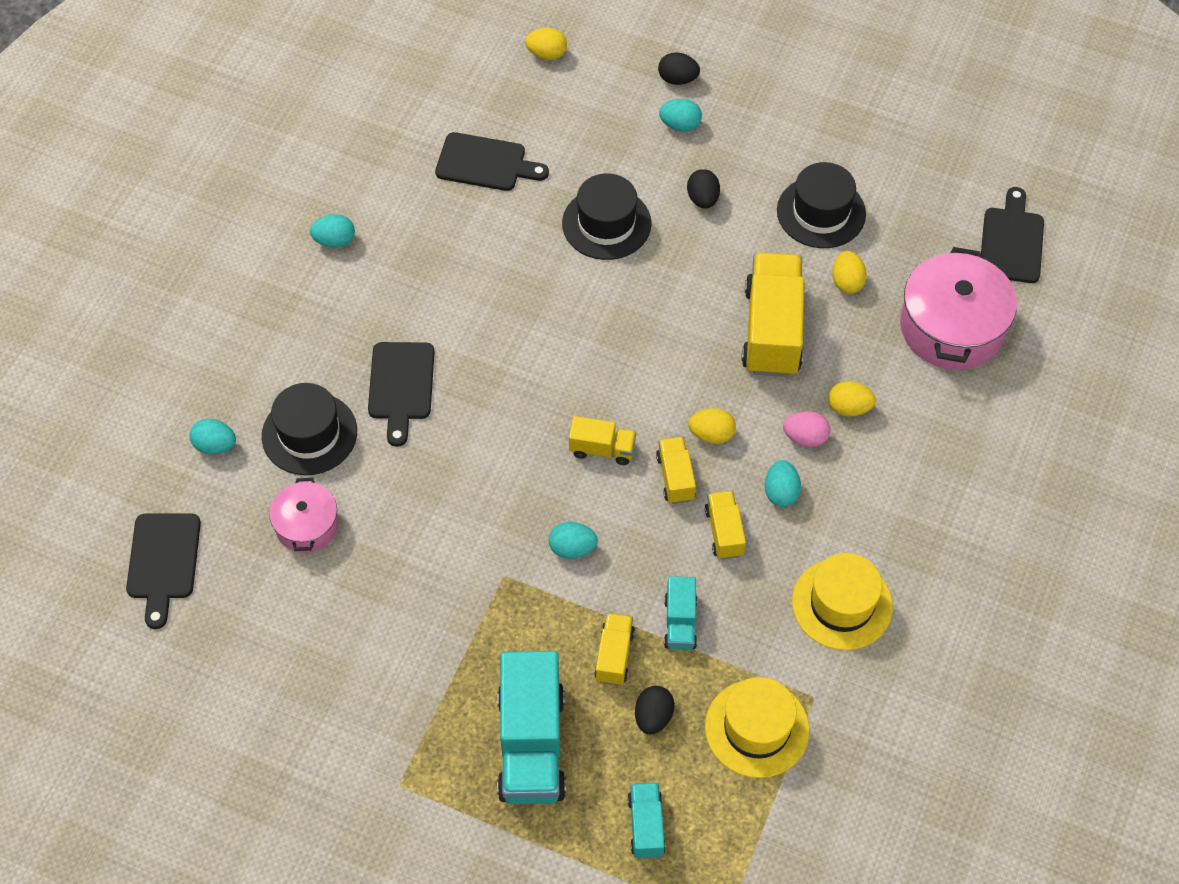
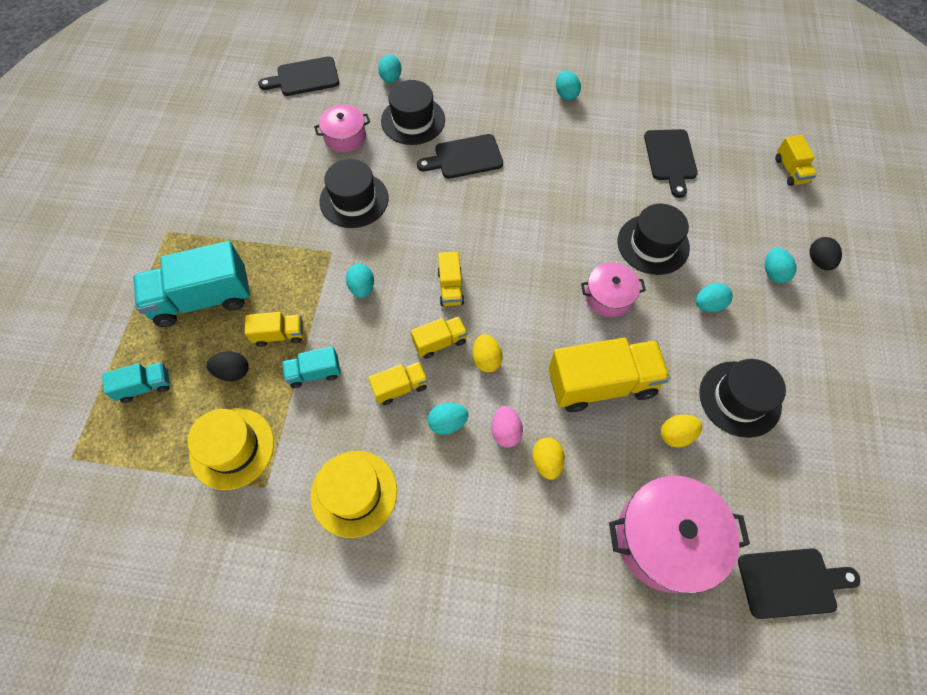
camera: 75 degrees right, 5 degrees up
yellow egg [525,28,567,60] -> yellow truck [775,135,817,186]
black egg [687,169,720,209] -> turquoise egg [696,283,733,312]
none -> black hat [319,159,389,228]
none -> pink pot [581,263,646,317]

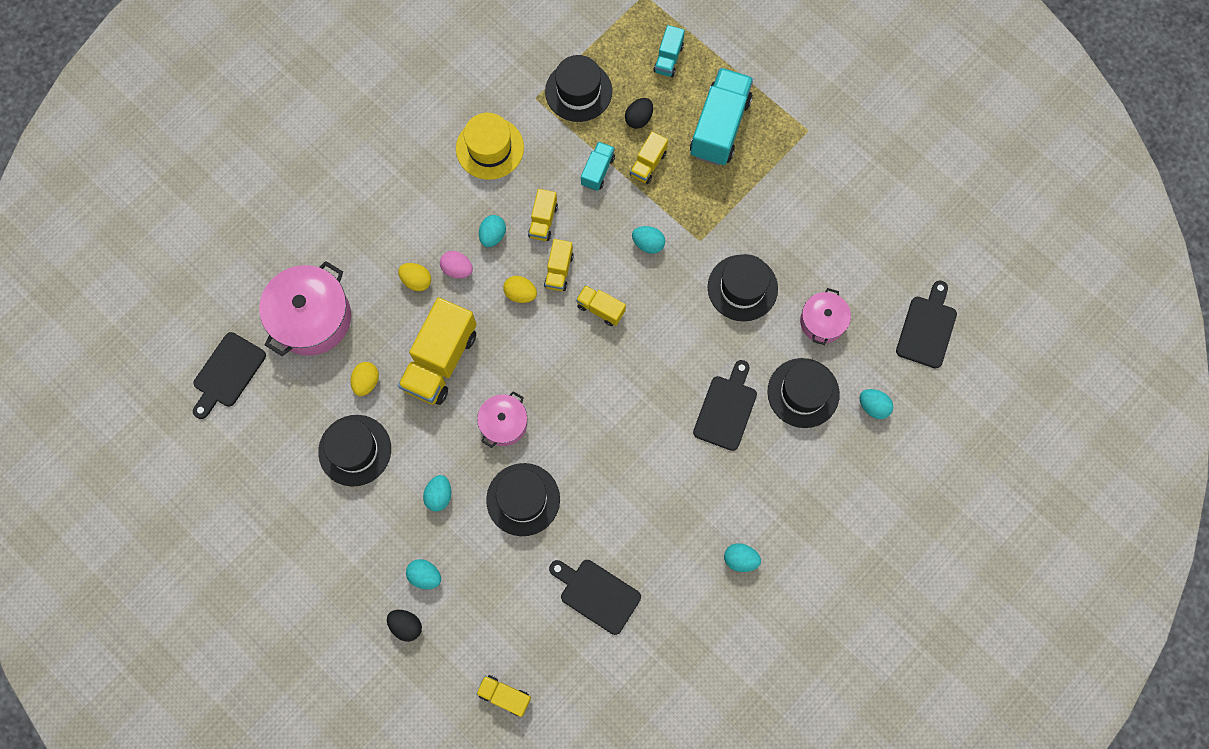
camera: 125 degrees right, 10 degrees up
yellow hat [188,408,274,490] -> black hat [545,55,612,122]

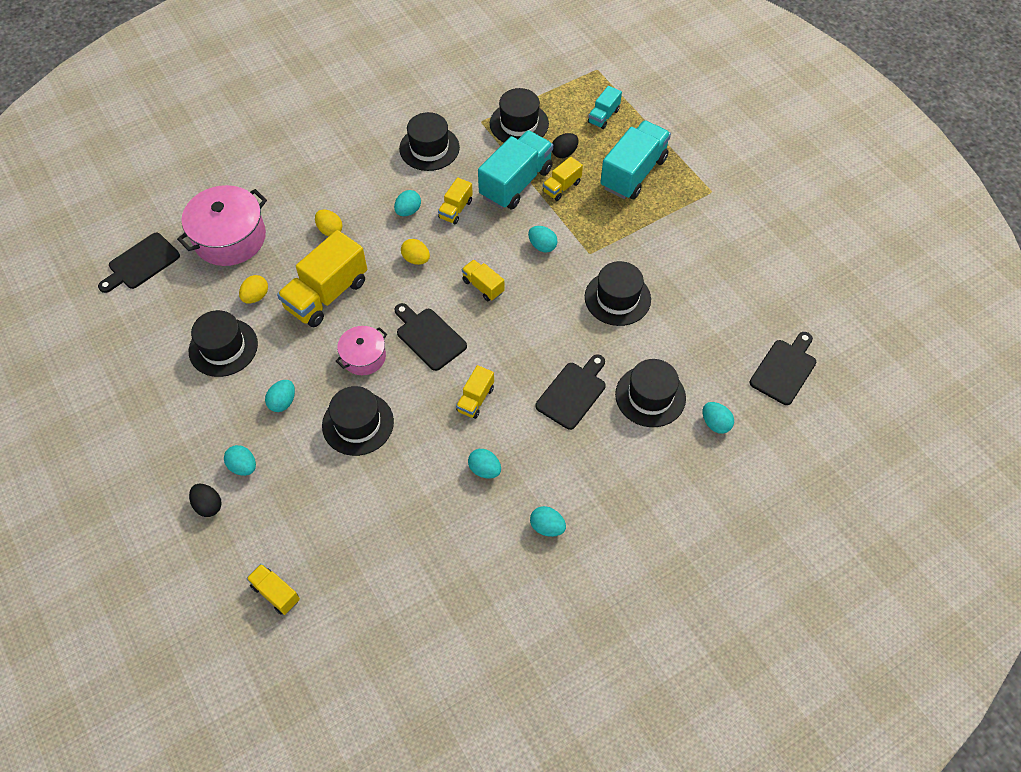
camera: 15 degrees right, 15 degrees down
pink egg [440,251,473,278] -> none
yellow hat [456,113,524,180] -> black hat [399,112,460,171]
yellow truck [544,239,574,291] -> yellow truck moved to [456,365,494,419]
black cutting board [549,560,641,635] -> black cutting board moved to [395,303,467,371]
turquoise truck [581,141,615,191] -> turquoise truck [478,130,553,209], size x1.98
pink pot [800,288,851,345] -> none
none -> turquoise egg [468,449,501,478]

